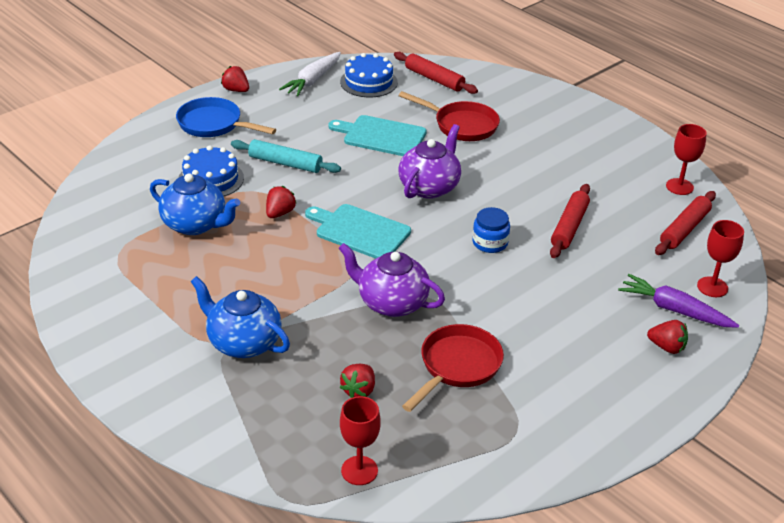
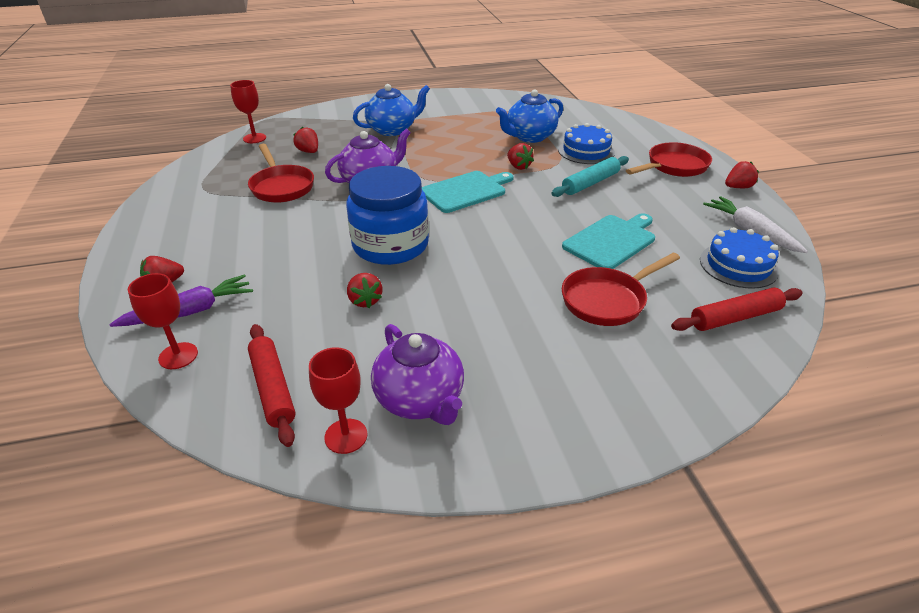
camera: 120 degrees right, 0 degrees up
blue pan [176,97,276,137] -> red pan [626,142,712,177]
purple teapot [398,124,461,199] -> purple teapot moved to [371,324,464,425]
blue jar [472,207,510,253] -> blue jar [346,166,429,265], size x2.09
red rolling pin [550,184,590,258] -> red strawberry [347,273,382,308]

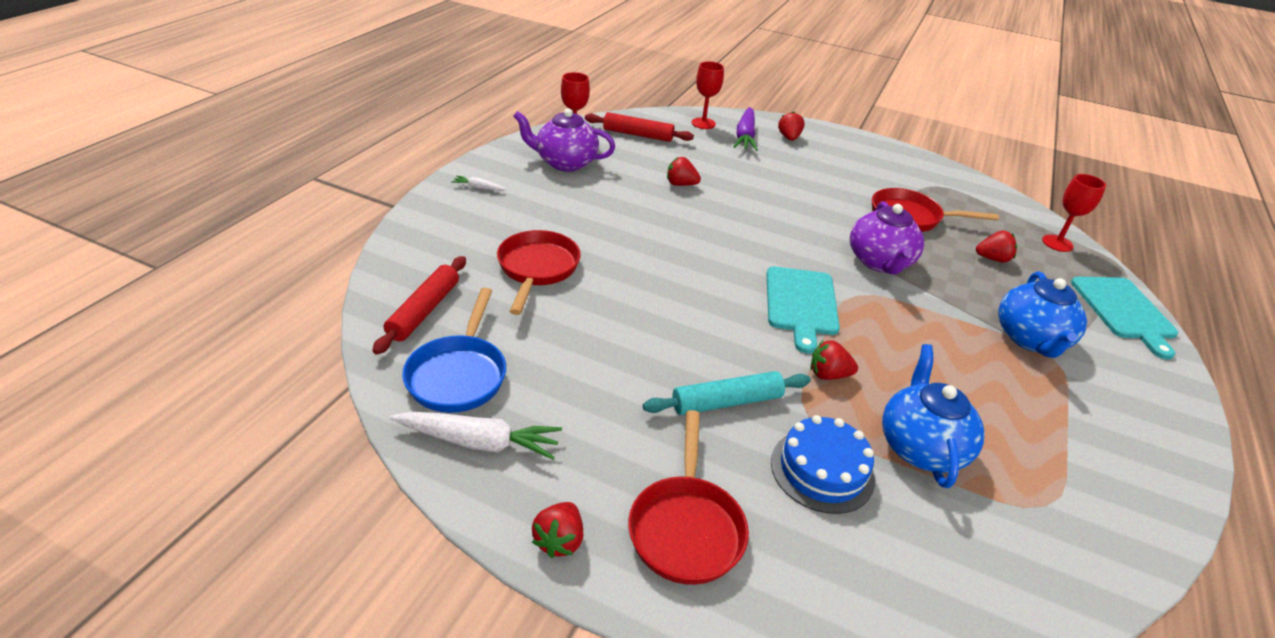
camera: 125 degrees right, 0 degrees up
blue jar [346,166,429,265] -> none
turquoise rolling pin [551,156,629,197] -> turquoise rolling pin turned 75 degrees clockwise [643,371,811,415]
turquoise cutting board [562,213,655,269] -> turquoise cutting board moved to [1071,277,1178,360]
blue cake [700,227,779,289] -> blue pan [402,288,506,413]
none -> white carrot [451,176,507,191]

